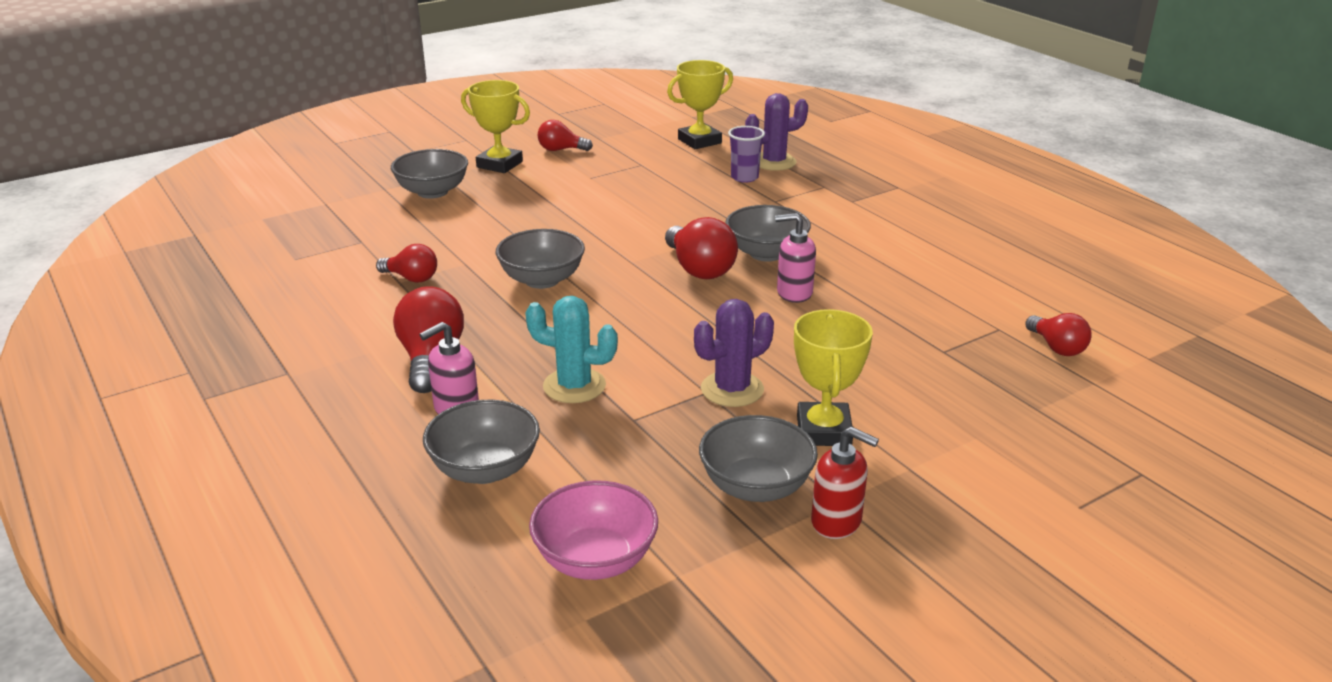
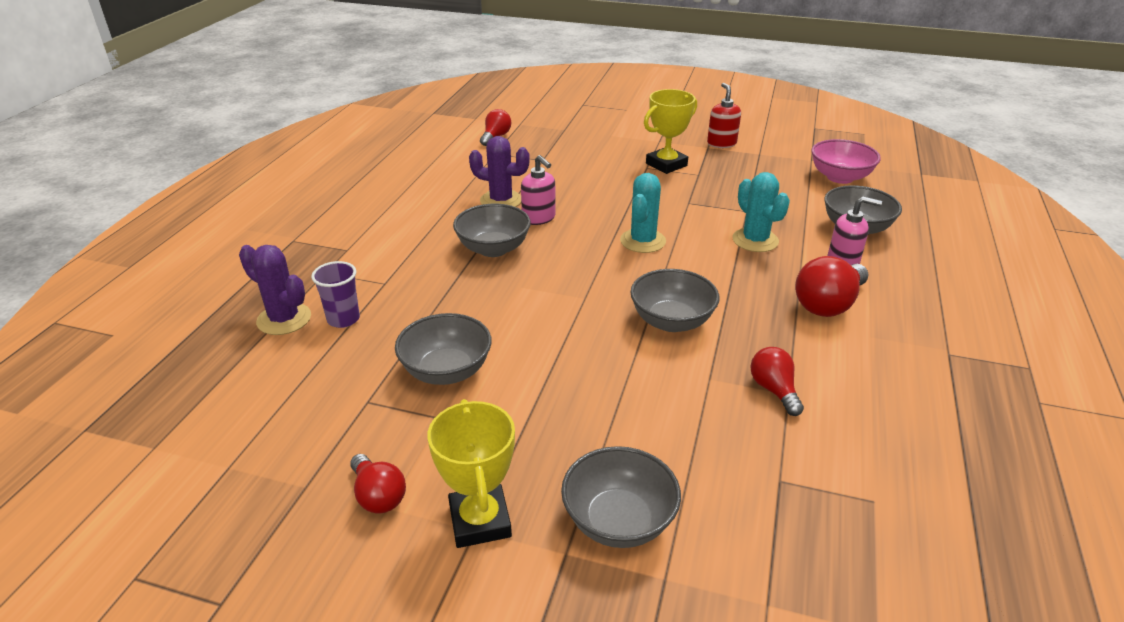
camera: 130 degrees left, 5 degrees up
red light bulb [665,217,738,279] -> none
yellow trophy [667,60,733,149] -> none
purple cactus [694,299,774,407] -> purple cactus moved to [469,136,530,207]
grey bowl [699,415,818,502] -> grey bowl moved to [395,313,492,385]
none -> turquoise cactus [620,173,666,253]

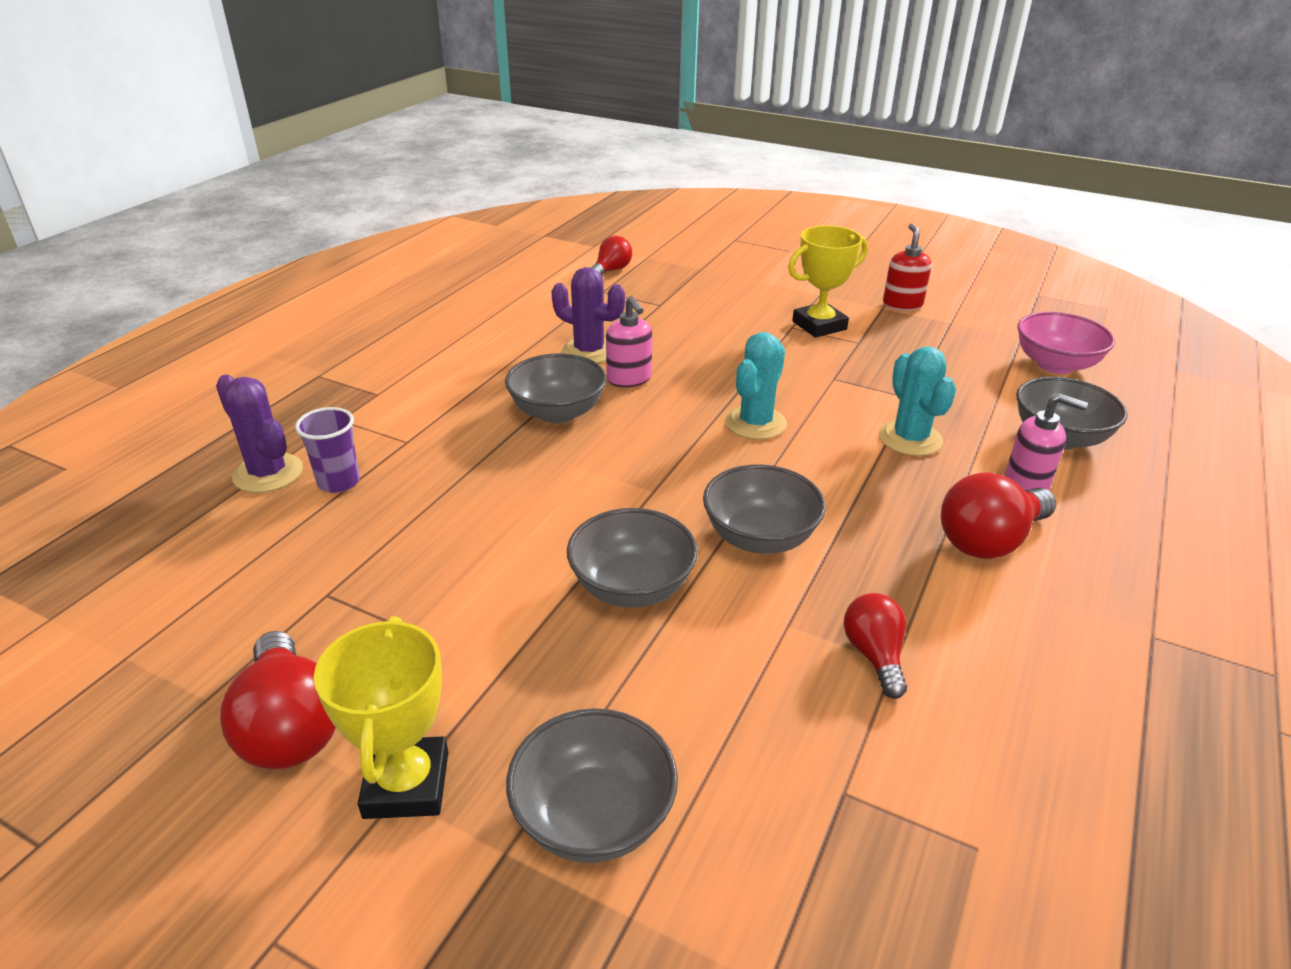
camera: 10 degrees right, 0 degrees up
red light bulb [350,454,406,514] -> red light bulb [220,631,336,769], size x1.60
grey bowl [395,313,492,385] -> grey bowl moved to [567,508,698,608]

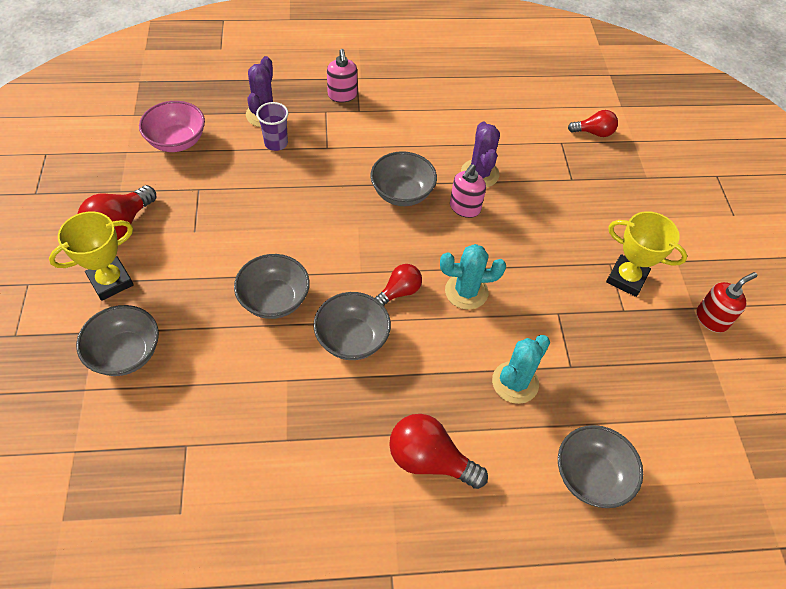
camera: 55 degrees right, 20 degrees up
red light bulb [844,593,907,699] -> red light bulb moved to [375,264,422,306]
pink soap dispenser [1004,394,1088,491] -> pink soap dispenser moved to [327,49,357,102]
pink bowl [1018,312,1115,374] -> pink bowl moved to [139,101,205,152]

